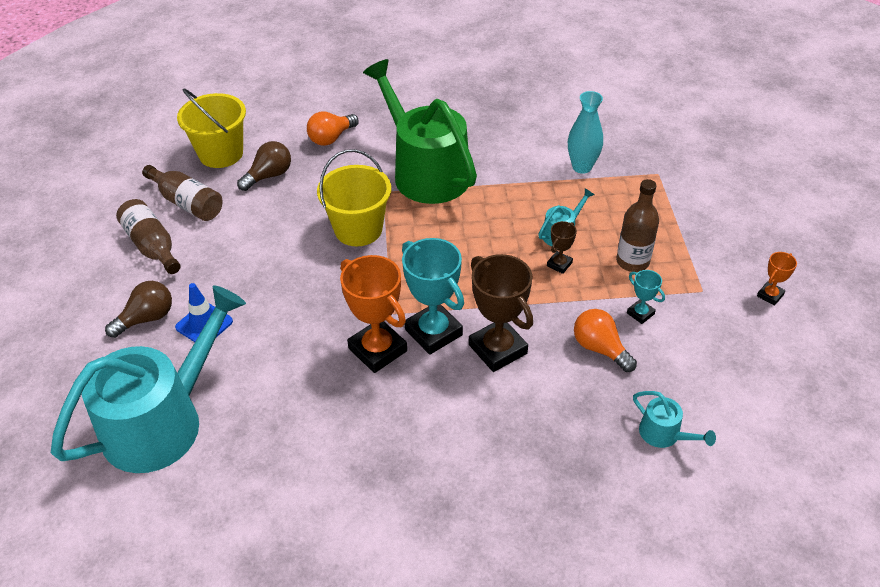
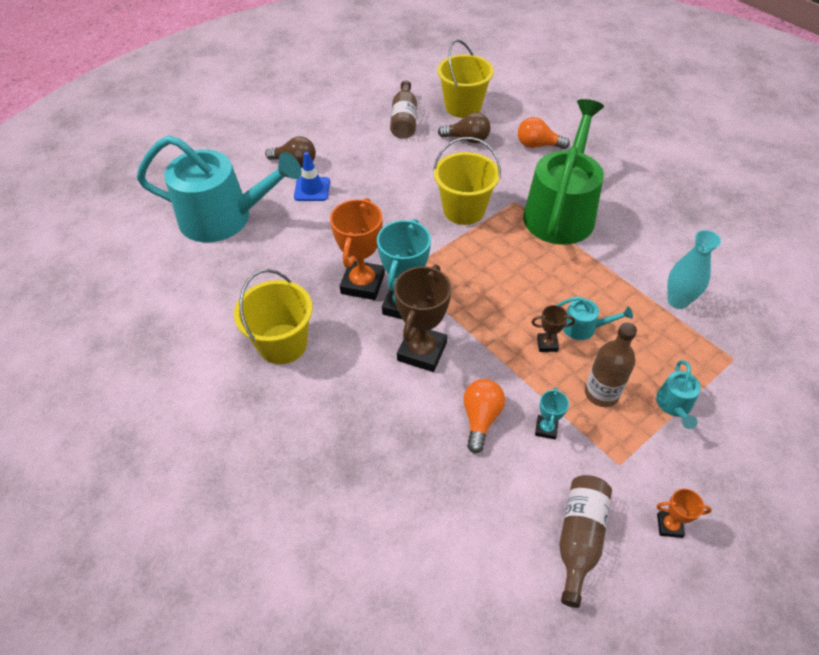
camera: 55 degrees right, 5 degrees up
brown bottle [116,199,181,274] -> brown bottle moved to [559,475,612,608]
turquoise watering can [633,391,716,448] -> turquoise watering can moved to [656,360,701,429]
none -> yellow bucket [234,269,313,364]

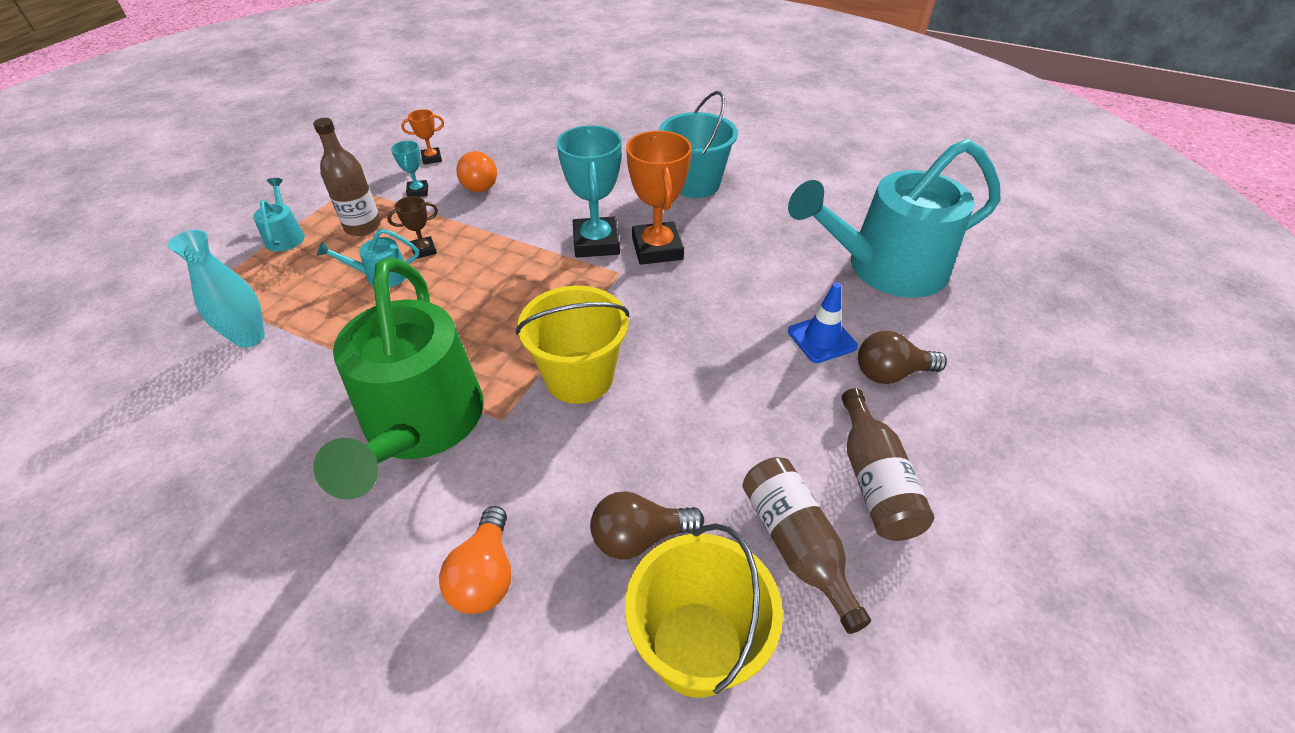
camera: 155 degrees right, 5 degrees down
yellow bucket [234,269,313,364] -> turquoise bucket [659,91,738,198]
brown trophy [394,264,451,372] -> none
orange light bulb [518,117,570,149] -> orange light bulb turned 105 degrees clockwise [439,506,511,614]
brown bottle [559,475,612,608] -> brown bottle moved to [842,388,934,541]
orange trophy [657,489,712,538] -> orange trophy moved to [401,109,444,164]

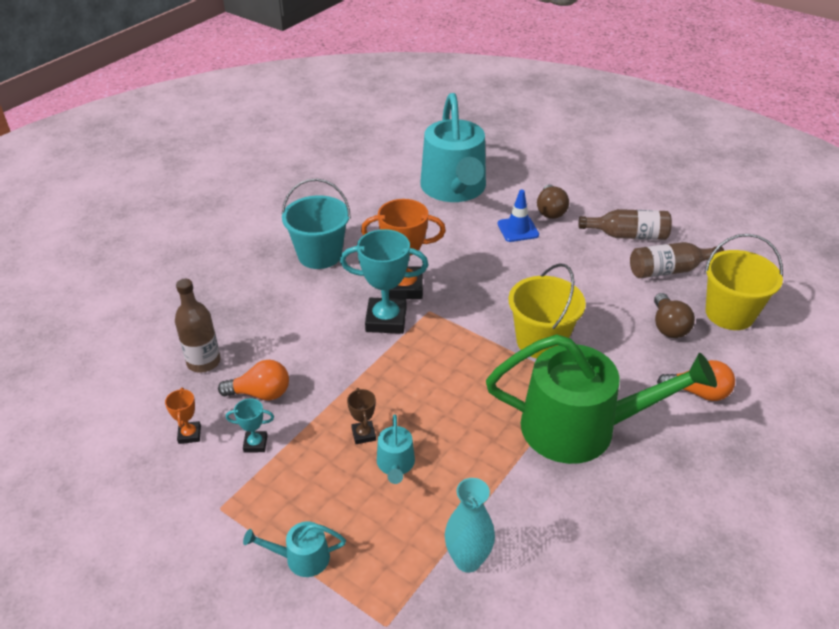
camera: 80 degrees left, 5 degrees down
brown bottle [313,118,381,236] -> brown bottle moved to [175,279,220,373]

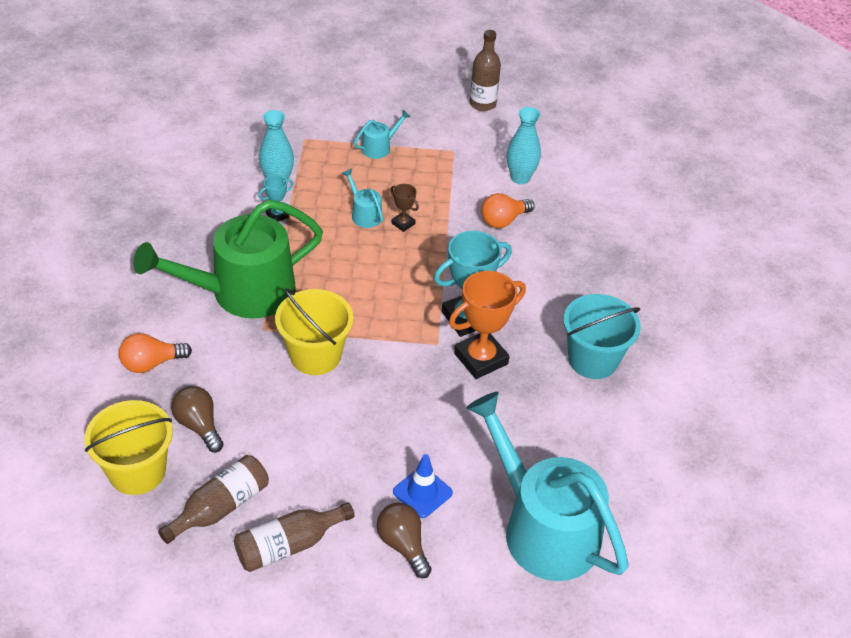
camera: 145 degrees right, 5 degrees up
orange trophy [165,388,201,444] -> turquoise vase [507,107,541,184]
brown bottle [175,279,220,373] -> brown bottle moved to [470,30,501,111]
turquoise trophy [226,398,274,453] -> turquoise trophy moved to [258,175,293,222]

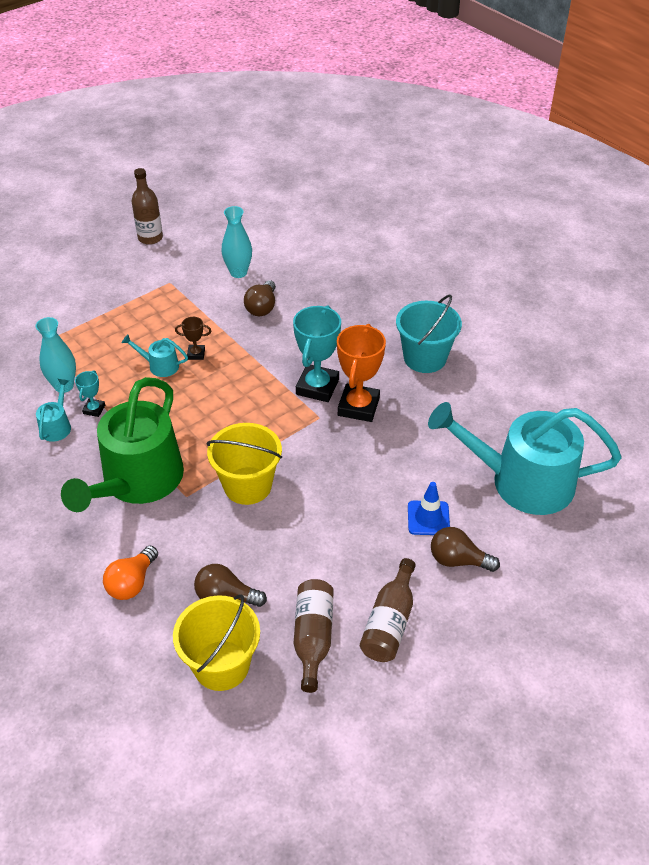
camera: 40 degrees left, 0 degrees up
turquoise watering can [353,110,411,159] -> turquoise watering can moved to [36,379,71,442]
orange light bulb [481,193,535,228] -> brown light bulb [244,280,276,316]

